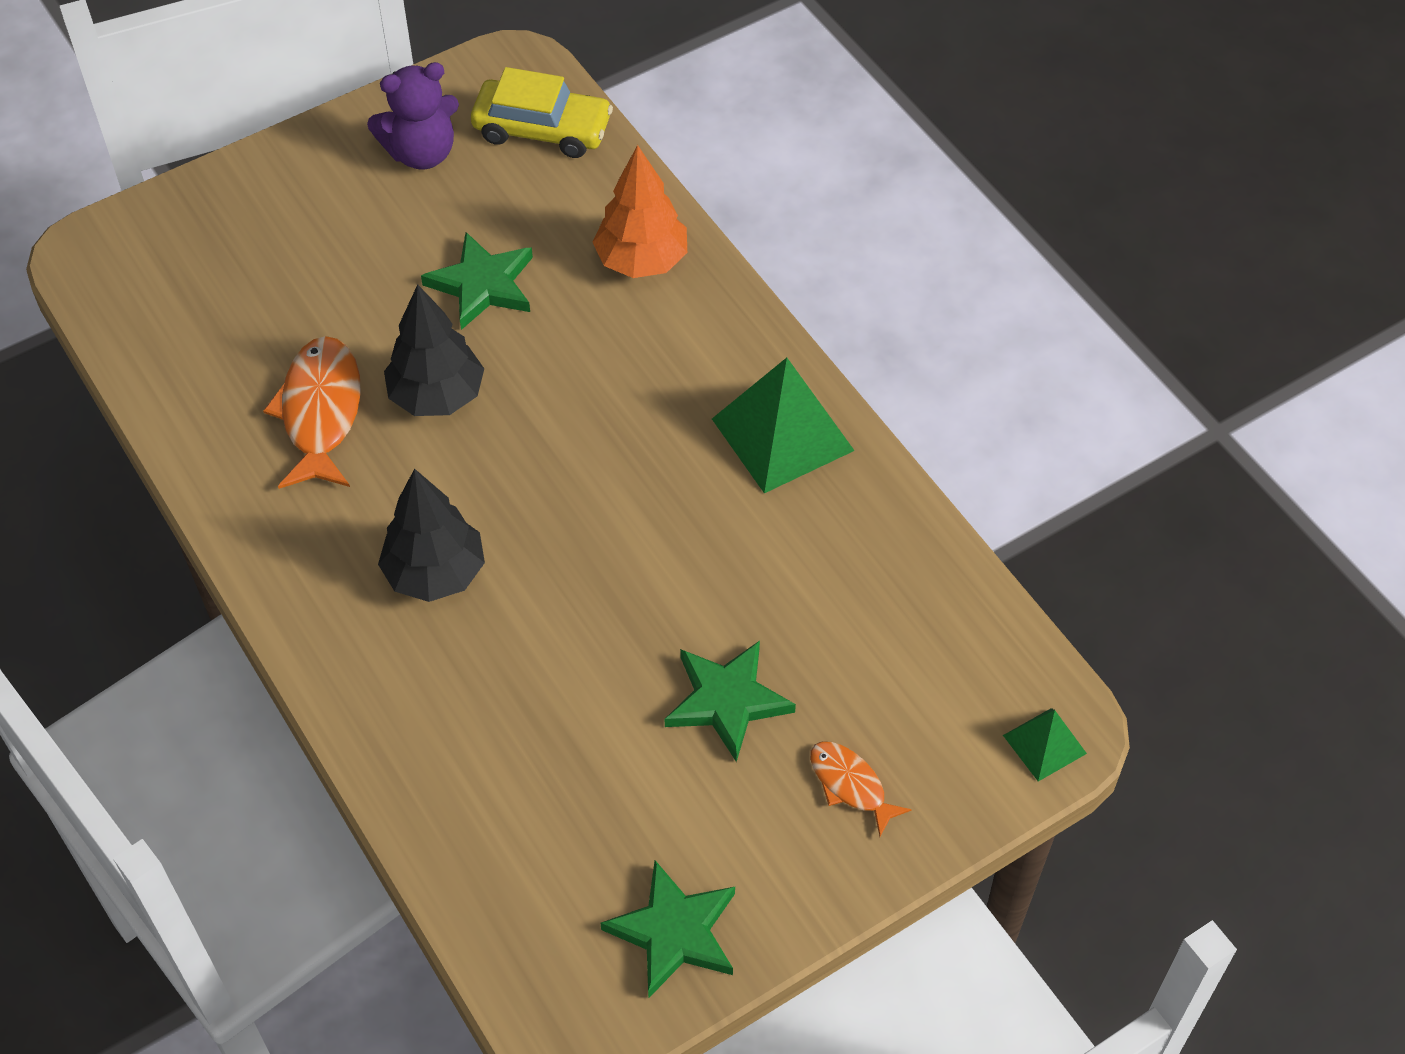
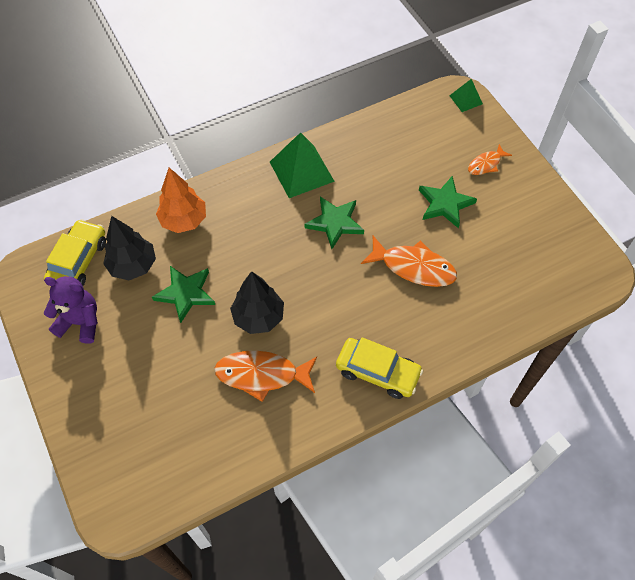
camera: 85 degrees left, 5 degrees up
purple teddy bear [367,62,459,170] -> purple teddy bear turned 60 degrees counterclockwise [44,276,98,344]
black tree [378,469,485,602] -> black tree moved to [103,216,156,280]
green star [601,860,735,998] -> green star moved to [305,197,364,249]
none -> yellow car [336,337,423,399]
none -> orange fish [361,236,457,287]

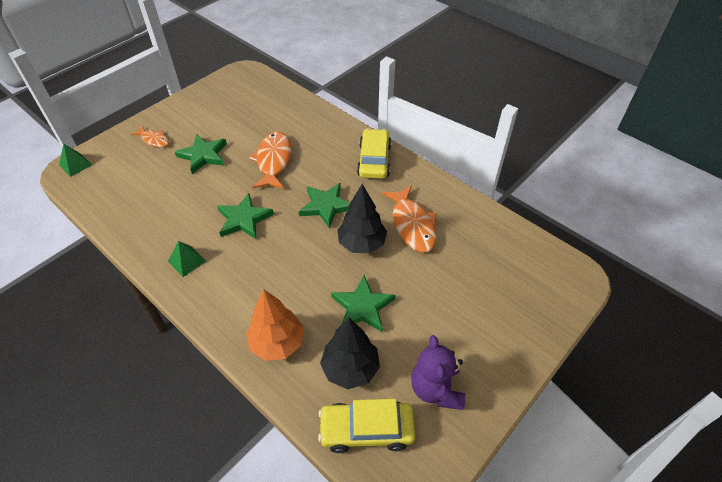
camera: 110 degrees left, 10 degrees down
green pyramid [270,132,335,198] -> green pyramid [168,241,206,277], size x0.52
none -> green star [299,183,350,229]

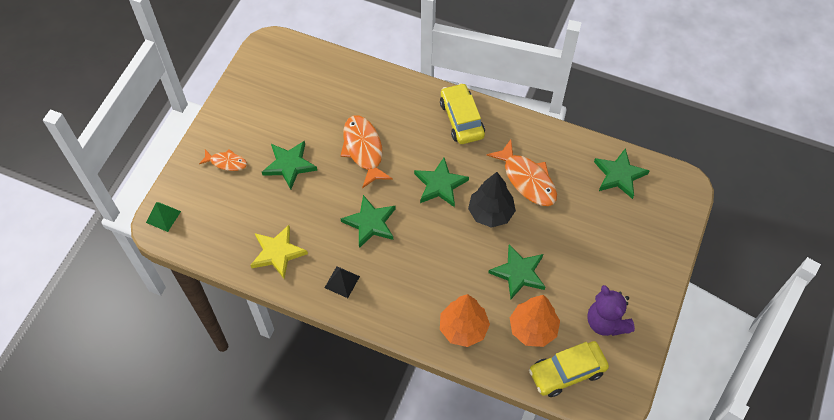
camera: 20 degrees left, 10 degrees up
green pyramid [168,241,206,277] -> black pyramid [325,266,360,298]
black tree [320,317,380,389] -> orange tree [510,295,560,347]
none -> yellow star [250,225,308,279]
none -> green star [594,148,650,199]

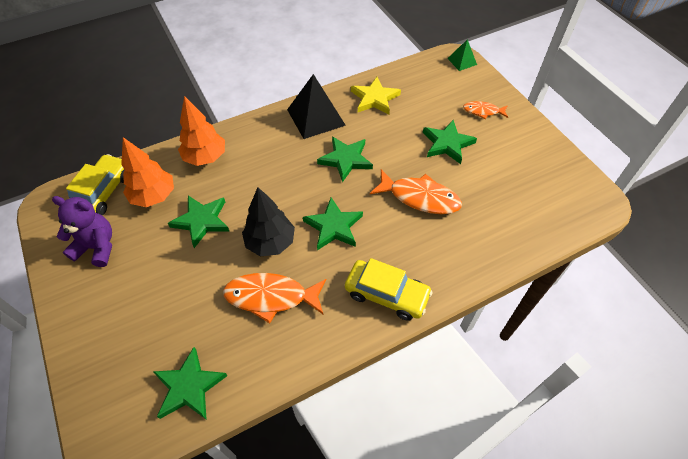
camera: 130 degrees right, 5 degrees down
orange fish [199,149,247,171] -> orange fish turned 45 degrees clockwise [463,101,508,119]
black pyramid [325,266,360,298] -> black pyramid [287,74,346,139], size x1.91

